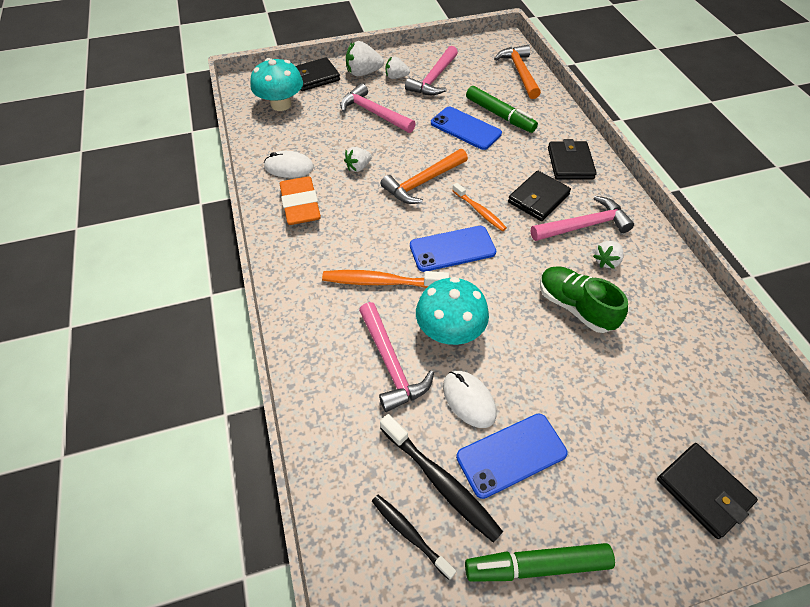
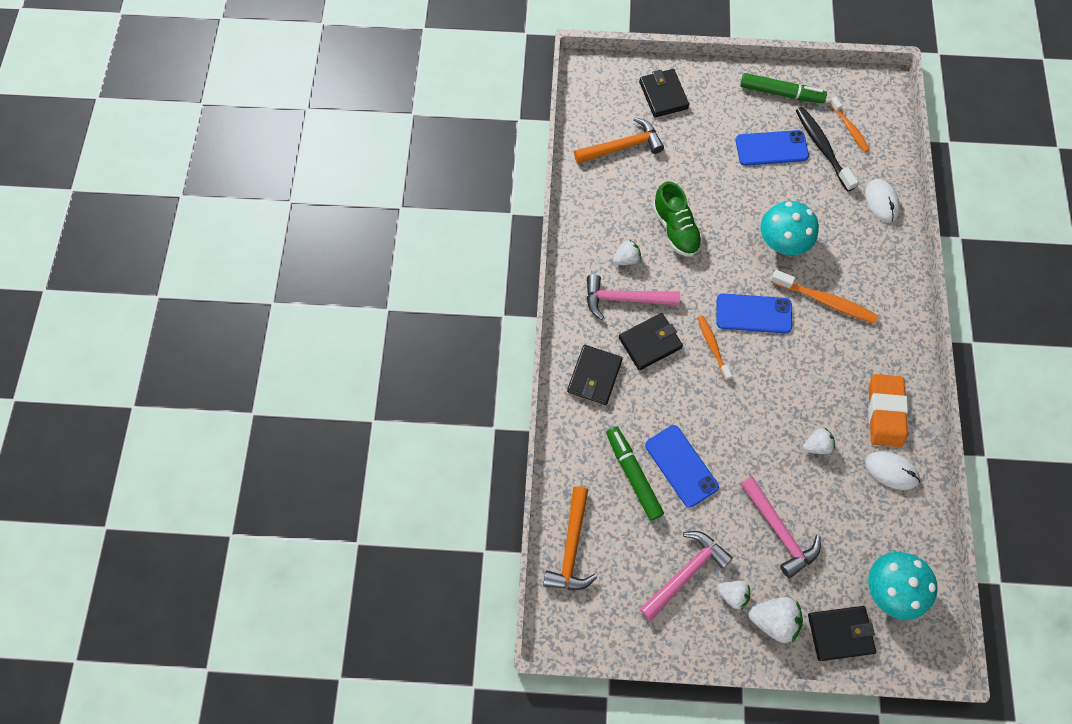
camera: 160 degrees left, 15 degrees up
pink hammer [359,302,434,412] -> none
black toothbrush [372,495,456,580] -> orange toothbrush [830,97,870,152]
orange hammer [380,149,468,204] -> orange hammer moved to [574,117,664,164]
white mouse [443,371,497,428] -> white mouse moved to [865,179,900,223]

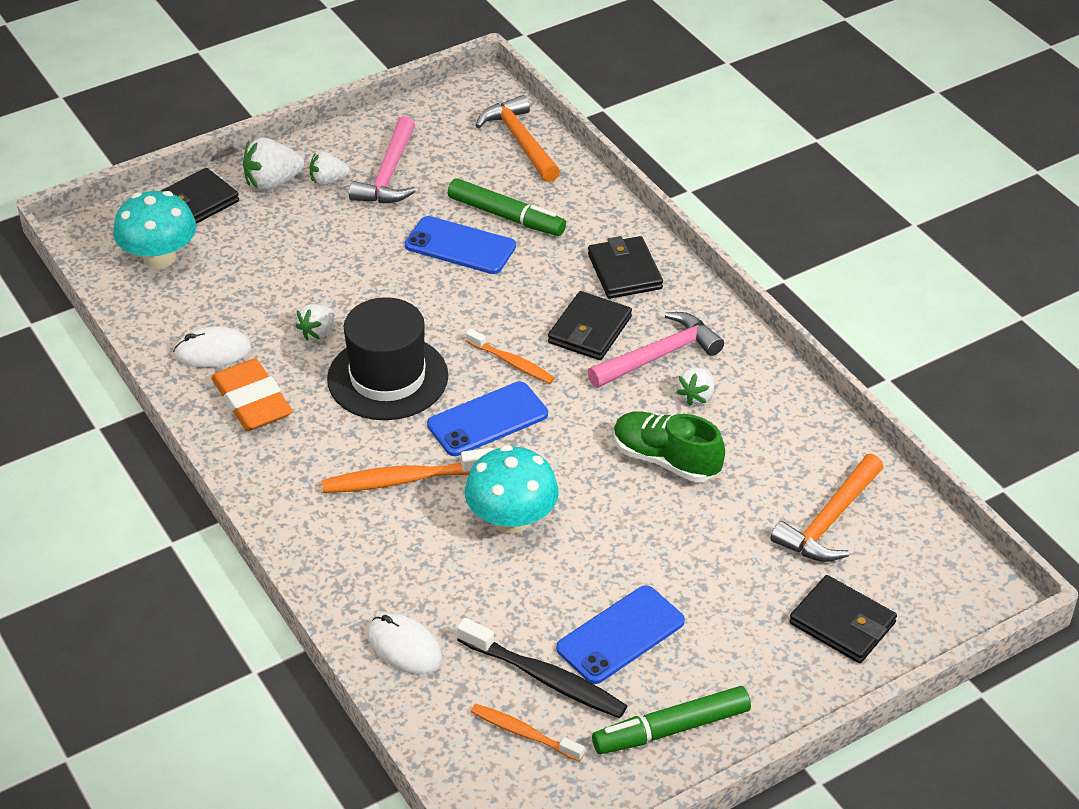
camera: 145 degrees right, 25 degrees down
pink hammer [740,476,821,578] -> none
none -> black hat [327,297,448,420]

